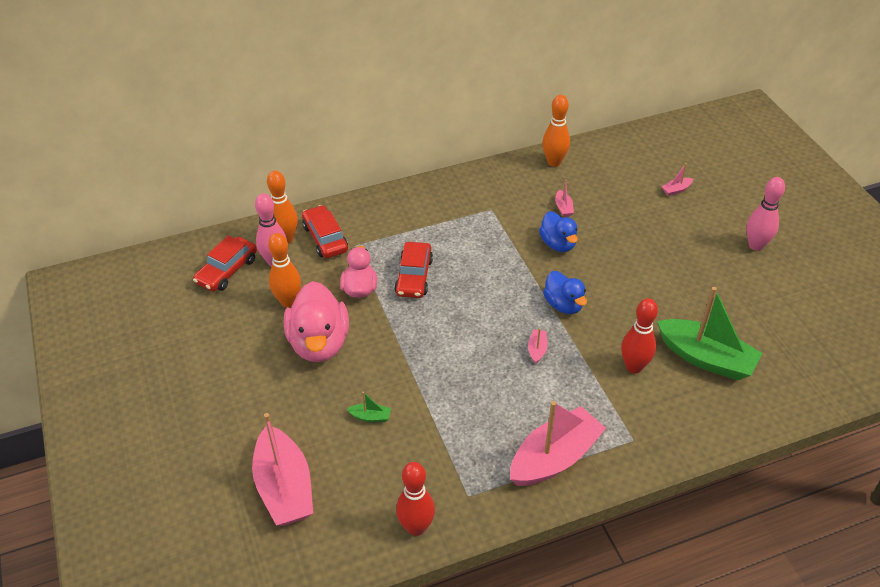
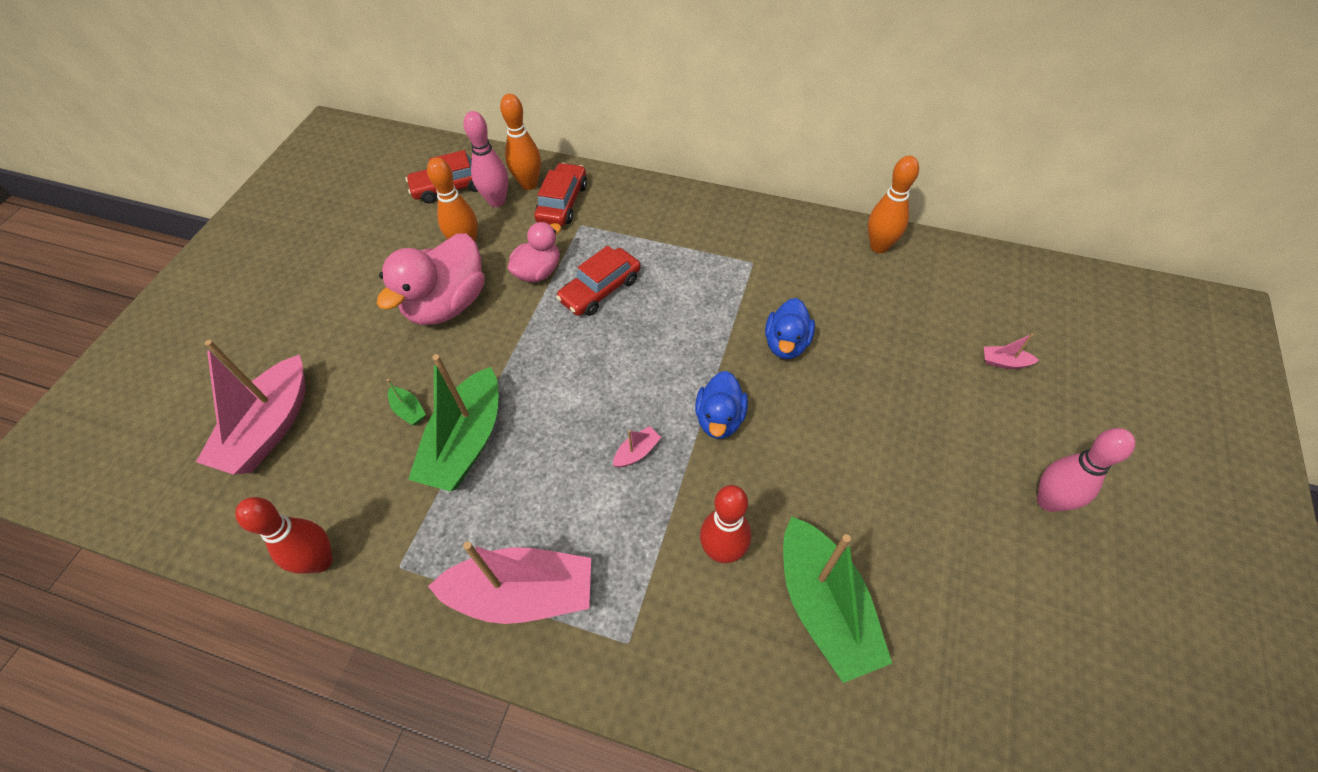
camera: 40 degrees right, 10 degrees up
pink boat [555,180,574,217] -> none
none -> green boat [408,354,498,491]

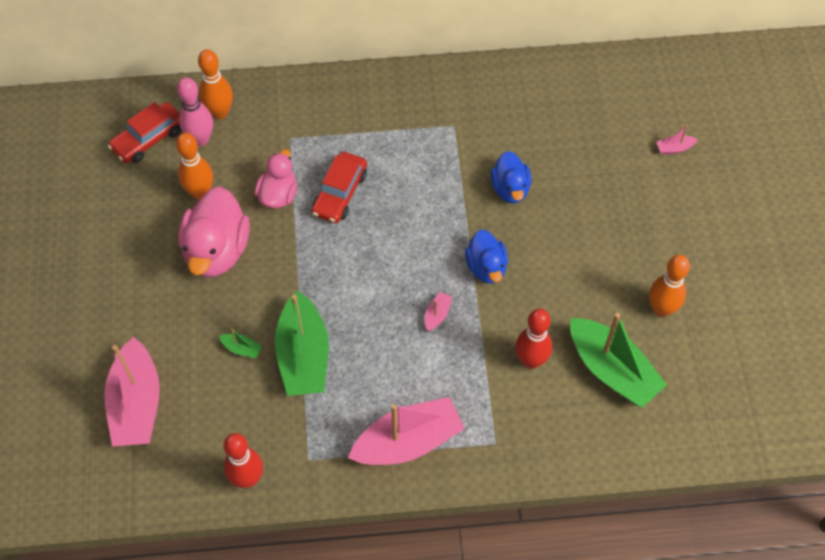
camera: 25 degrees left, 5 degrees up
red car [534,163,587,226] -> none
orange bowling pin [868,156,919,253] -> orange bowling pin moved to [649,255,690,317]
pink bowling pin [1037,428,1135,512] -> none

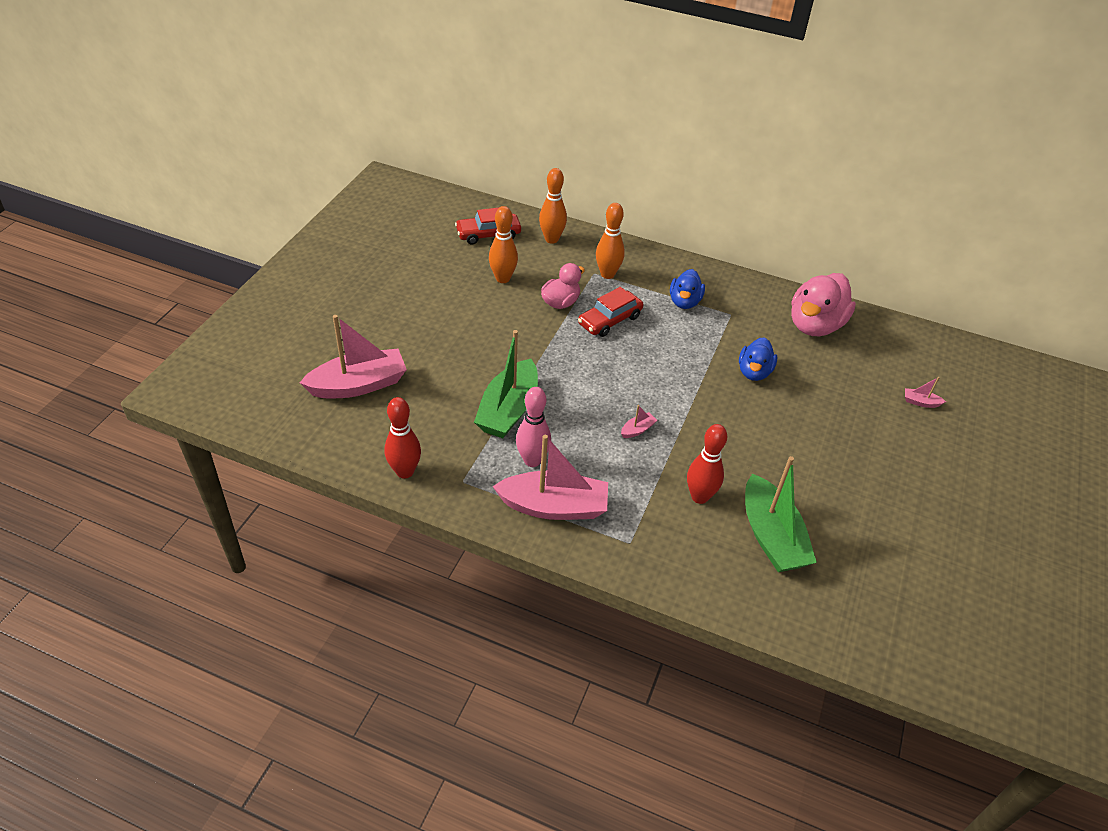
camera: 25 degrees right, 15 degrees down
pink boat [104,337,160,446] -> pink boat turned 135 degrees counterclockwise [300,315,407,398]
pink bowling pin [177,77,213,146] -> pink bowling pin moved to [516,387,551,467]
pink duck [178,187,250,277] -> pink duck moved to [791,273,856,336]
green boat [219,328,263,358] -> none
blue duck [465,230,508,283] -> blue duck moved to [670,269,705,309]
orange bowling pin [649,255,690,317] -> orange bowling pin moved to [596,203,625,279]

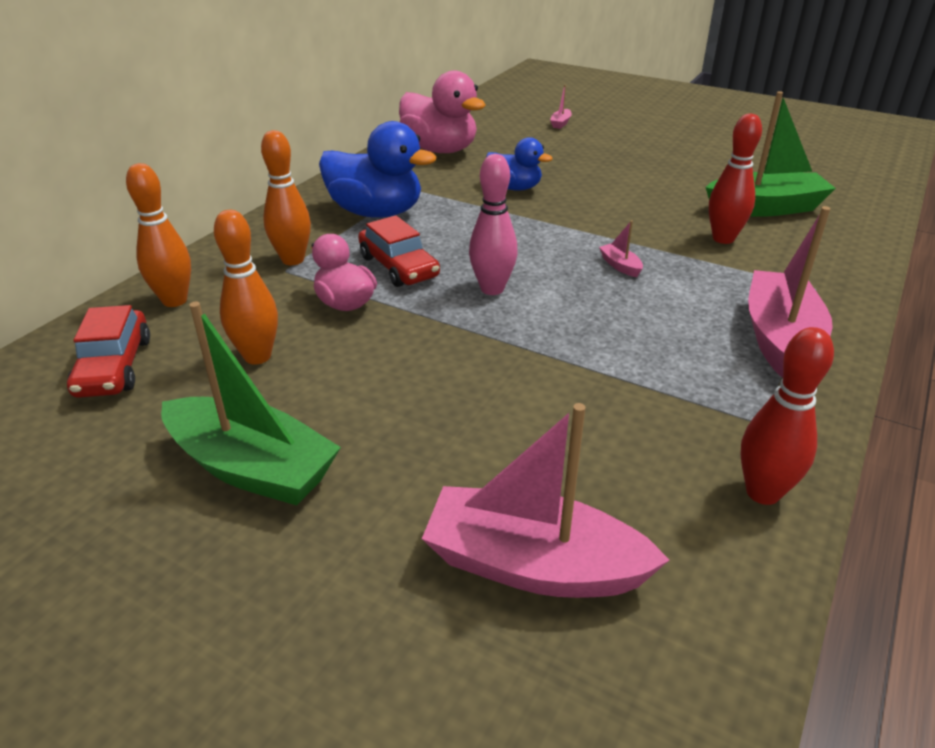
camera: 80 degrees left, 10 degrees down
pink boat [300,315,407,398] -> pink boat turned 60 degrees counterclockwise [422,403,670,598]
green boat [474,330,538,438] -> green boat moved to [161,302,341,506]
pink bowling pin [516,387,551,467] -> pink bowling pin moved to [469,154,518,295]
blue duck [670,269,705,309] -> blue duck [319,121,436,218], size x1.67

